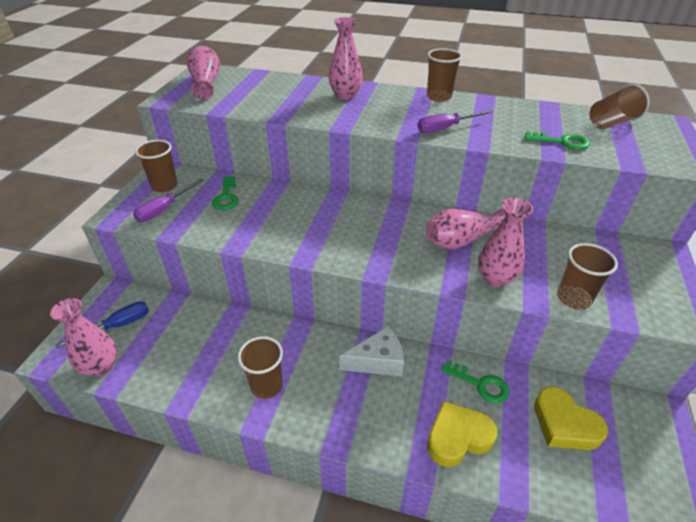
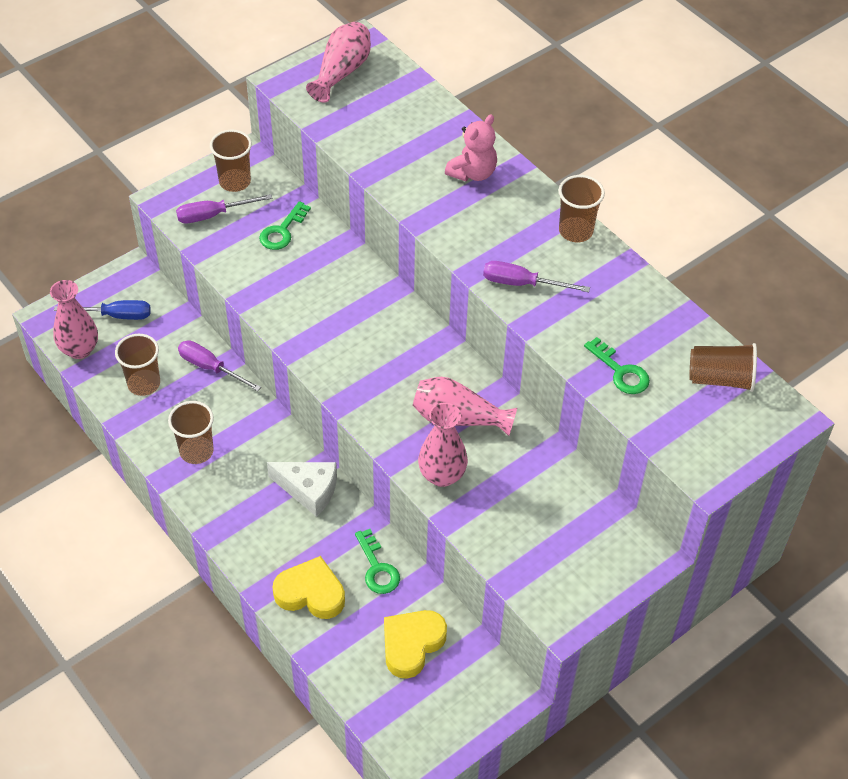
camera: 35 degrees right, 10 degrees up
pink vase [329,17,363,100] -> pink teddy bear [445,115,497,181]
yellow heart [534,386,608,450] -> yellow heart turned 45 degrees clockwise [384,610,447,679]
brown cup [557,243,618,310] -> brown cup moved to [115,334,160,396]
none -> purple screwdriver [178,340,261,391]

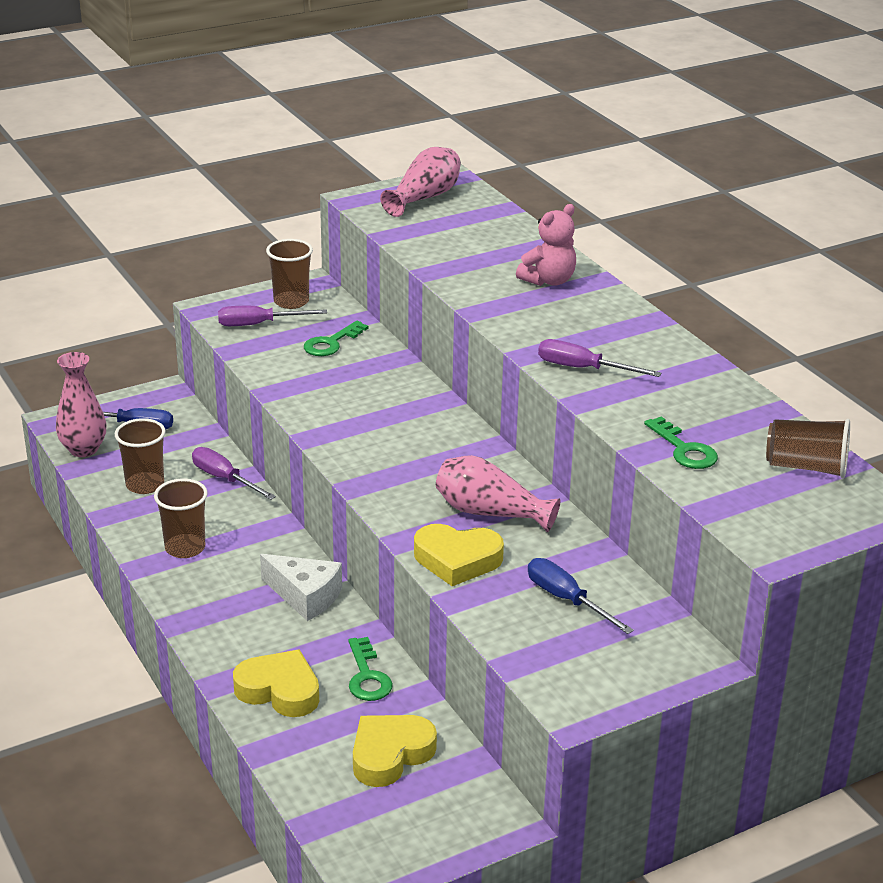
camera: 10 degrees right, 20 degrees down
pink vase [418,403,468,487] -> yellow heart [414,524,504,586]
brown cup [559,175,605,242] -> none
none -> blue screwdriver [528,558,634,634]

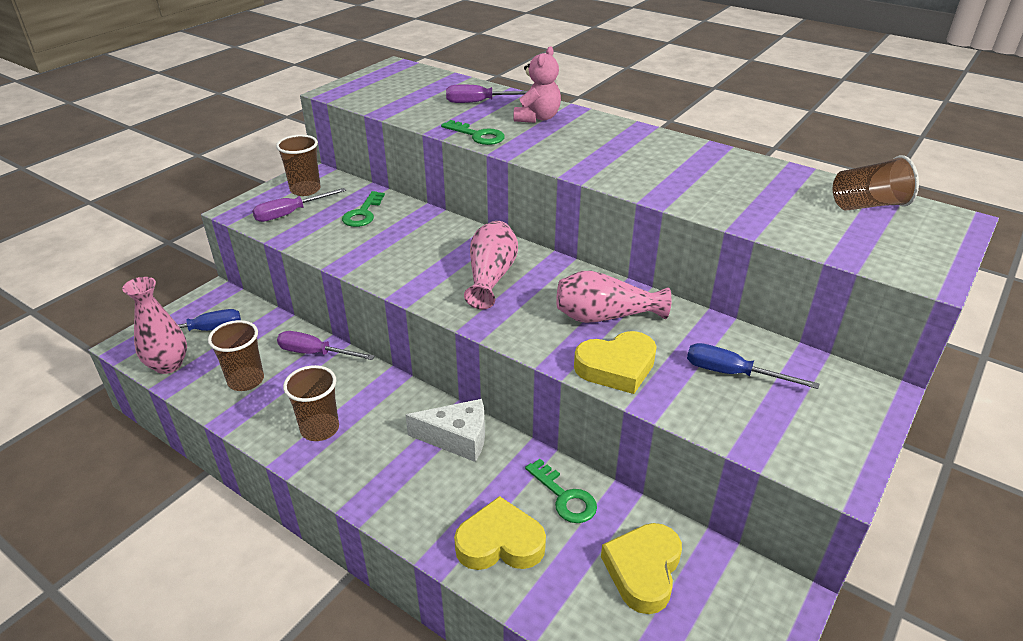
camera: 25 degrees left, 5 degrees up
pink vase [380,147,461,217] -> pink vase moved to [464,221,518,309]
purple screwdriver [538,339,661,377] -> purple screwdriver moved to [446,85,528,103]
green key [644,416,718,469] -> green key moved to [441,120,505,145]

